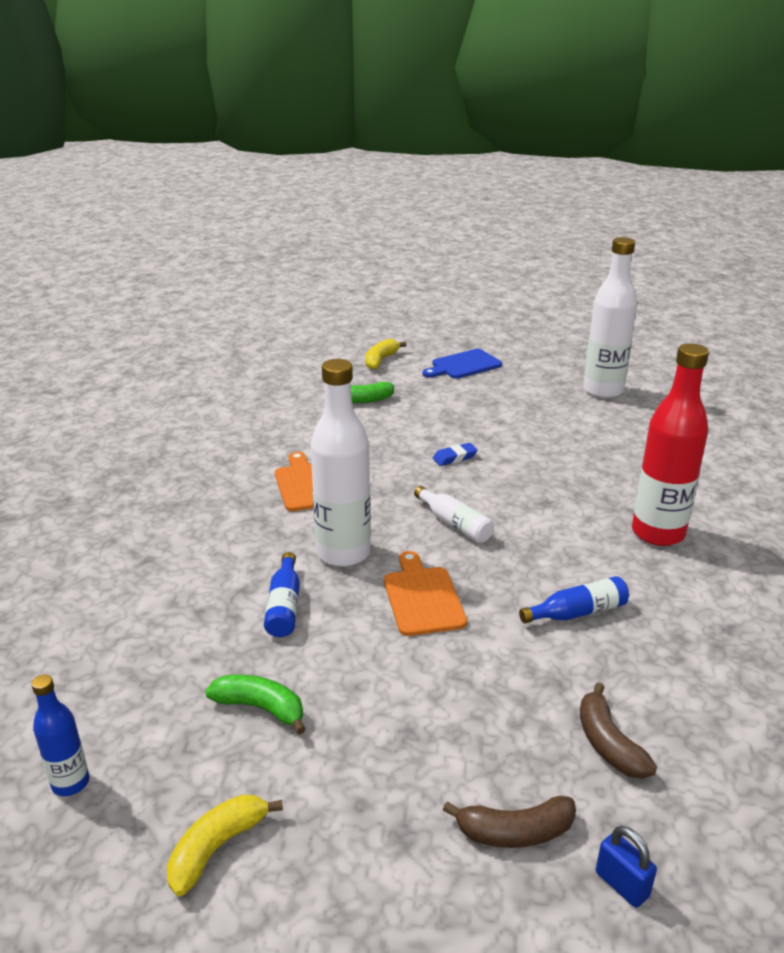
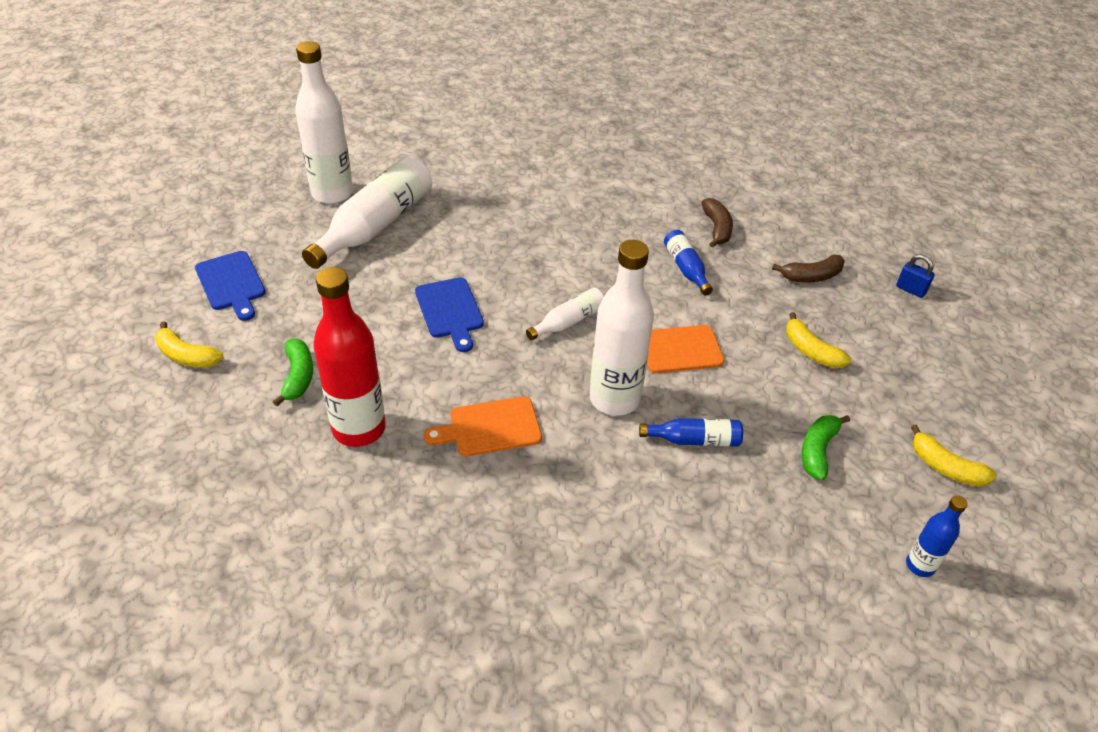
camera: 90 degrees left, 15 degrees up
blue eraser [433,443,478,466] -> blue cutting board [415,277,484,352]
brown banana [443,796,576,848] -> brown banana moved to [701,198,733,248]
blue padlock [596,826,657,908] -> blue padlock turned 75 degrees clockwise [896,255,935,298]
red bottle [632,343,709,546] -> red bottle moved to [313,267,386,447]
none -> white bottle [302,156,433,269]
none -> yellow banana [786,312,851,368]

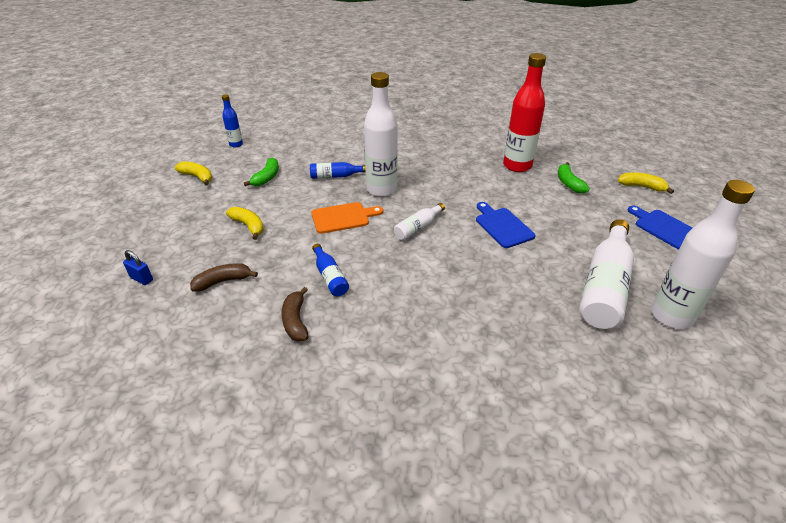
camera: 175 degrees right, 5 degrees down
orange cutting board [424,397,542,456] -> none

